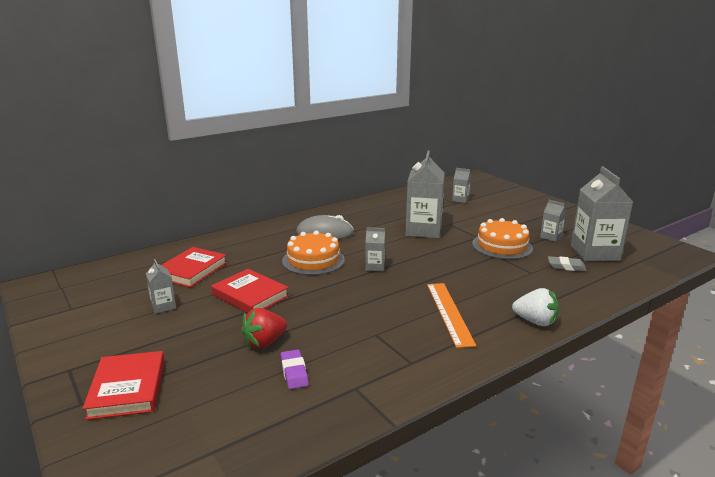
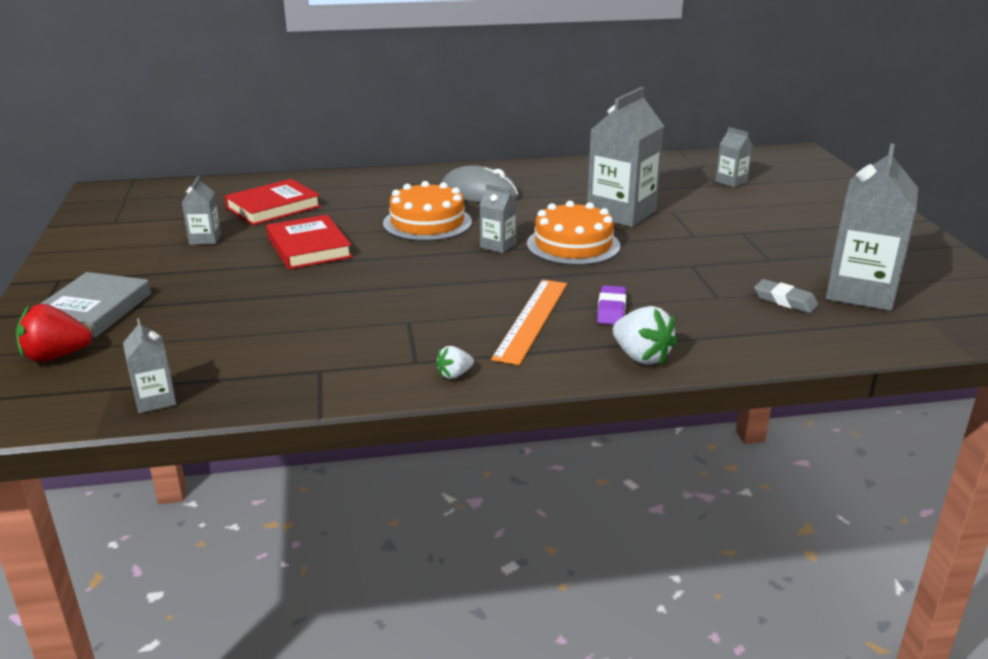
camera: 25 degrees right, 5 degrees up
red book [82,351,165,420] -> grey book [40,272,151,338]
red strawberry [241,308,287,349] -> red strawberry moved to [16,304,92,362]
purple eraser [280,350,309,389] -> purple eraser moved to [597,285,626,325]
orange cake [472,218,533,259] -> orange cake moved to [527,201,621,265]
grey carton [540,200,566,242] -> grey carton moved to [123,318,176,413]
none -> white strawberry [436,346,474,379]

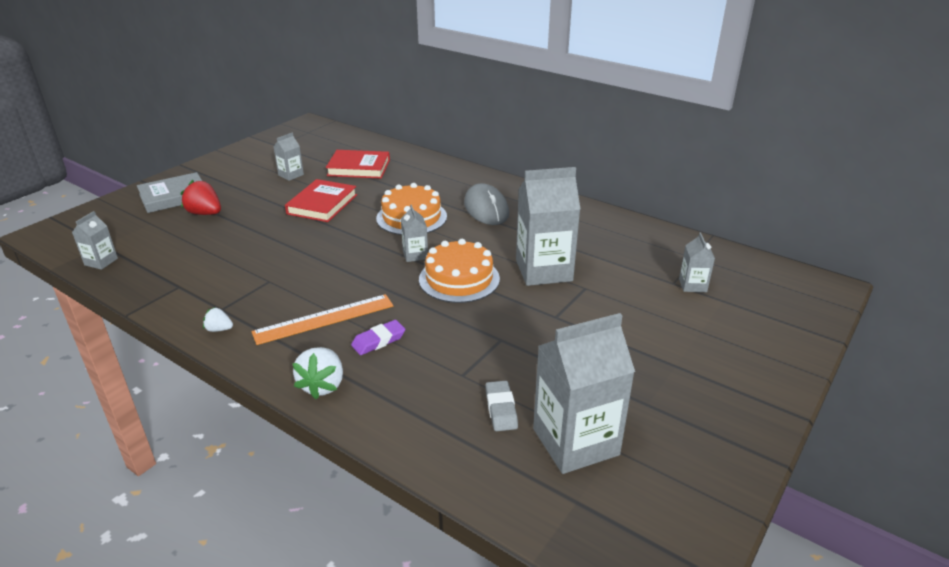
camera: 45 degrees right, 5 degrees up
red strawberry [16,304,92,362] -> red strawberry moved to [180,180,221,215]

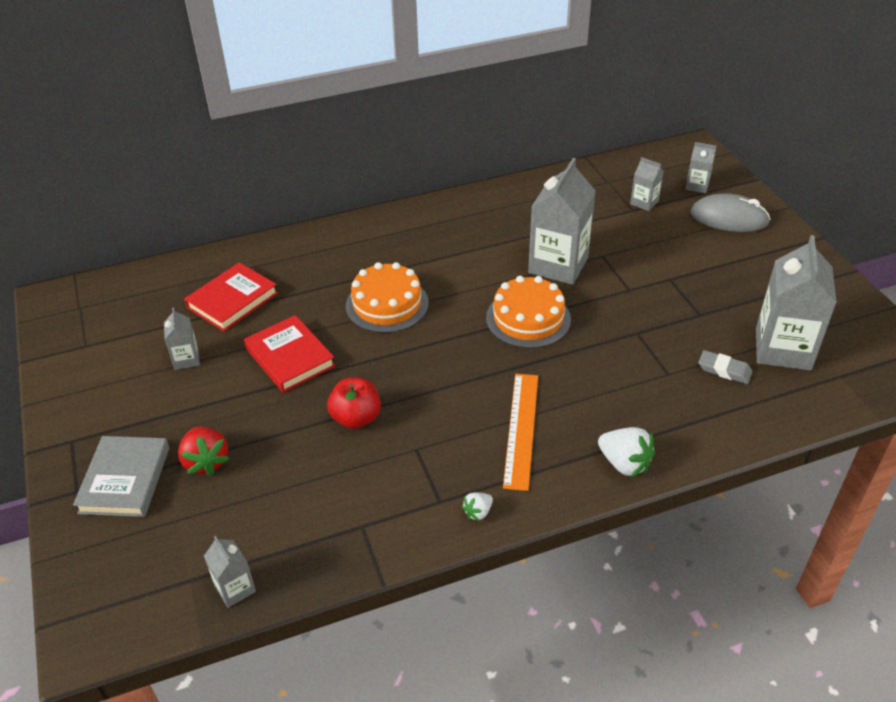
camera: 55 degrees left, 10 degrees up
red strawberry [180,180,221,215] -> red strawberry turned 90 degrees counterclockwise [178,426,230,476]
purple eraser [351,320,405,355] -> none
grey carton [401,205,428,262] -> grey carton moved to [685,142,716,193]
grey mouse [464,183,509,225] -> grey mouse moved to [691,194,770,232]
none -> red apple [327,378,381,429]

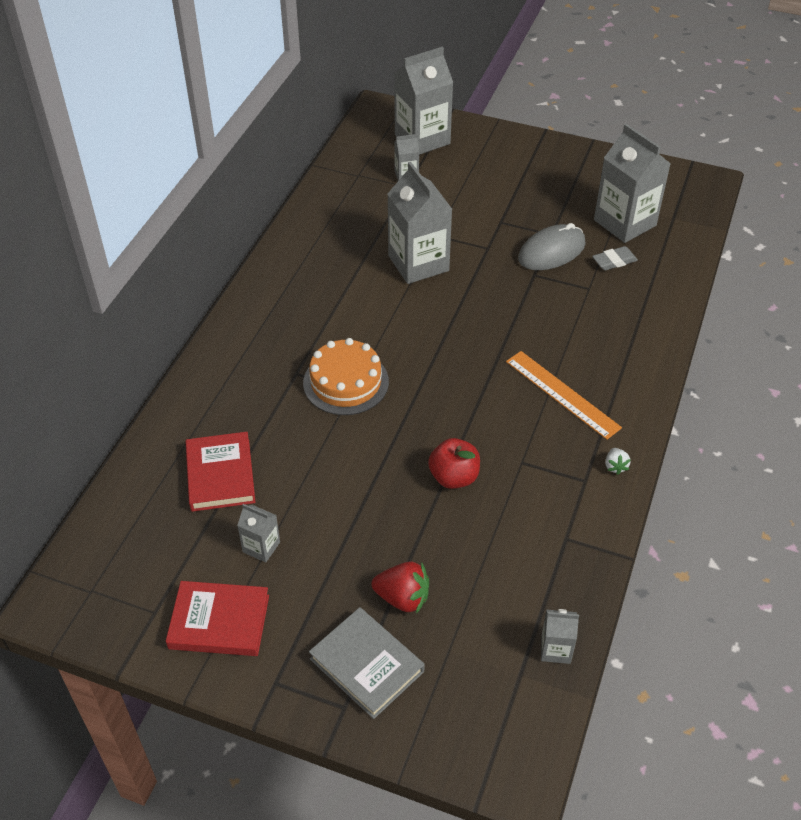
camera: 50 degrees left, 5 degrees up
red book [244,315,335,393] -> red book moved to [166,581,269,656]
orange cake [486,276,571,348] -> none
white strawberry [598,427,655,478] -> none
grey carton [685,142,716,193] -> grey carton [394,47,453,155], size x2.09
grey mouse [691,194,770,232] -> grey mouse moved to [518,223,586,270]

